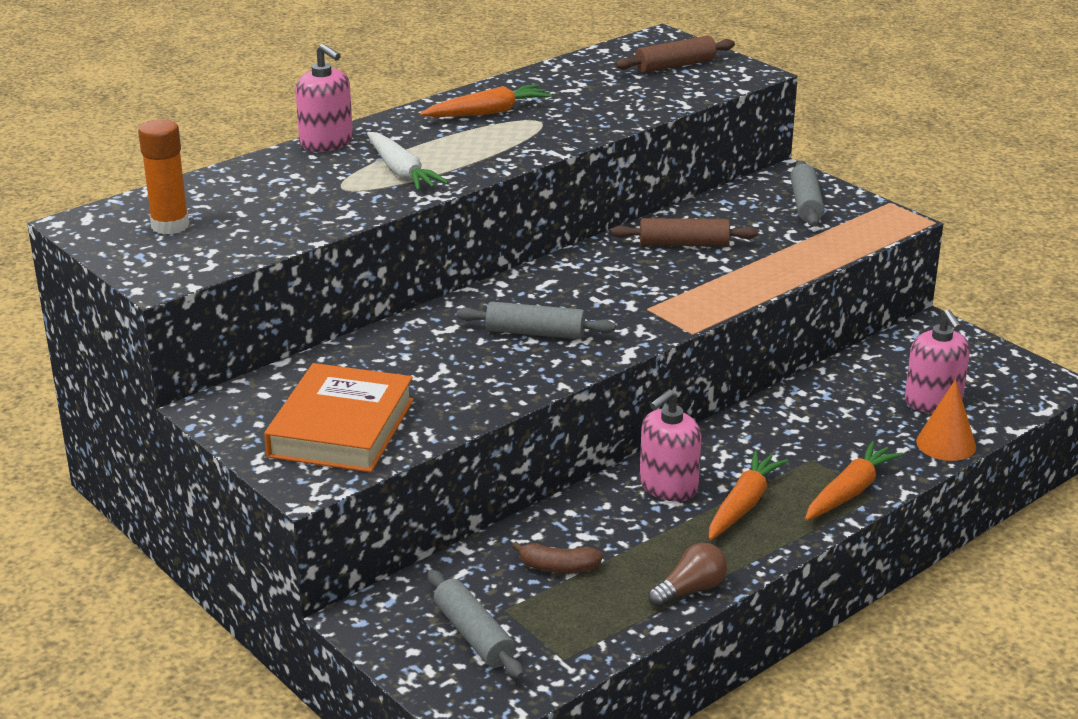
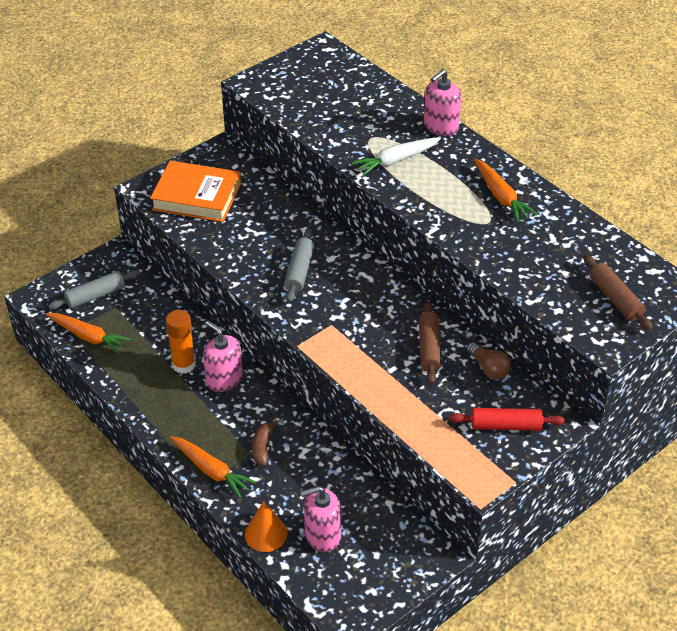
camera: 90 degrees right, 15 degrees up
orange glue stick [138,119,189,235] -> orange glue stick moved to [165,310,196,374]
brown banana [512,541,603,573] -> brown banana moved to [252,420,279,466]
brown light bulb [648,543,727,608] -> brown light bulb moved to [467,342,511,380]
orange carrot [709,451,788,540] -> orange carrot moved to [46,313,131,354]
grey rolling pin [790,161,824,227] -> red rolling pin [449,408,566,431]

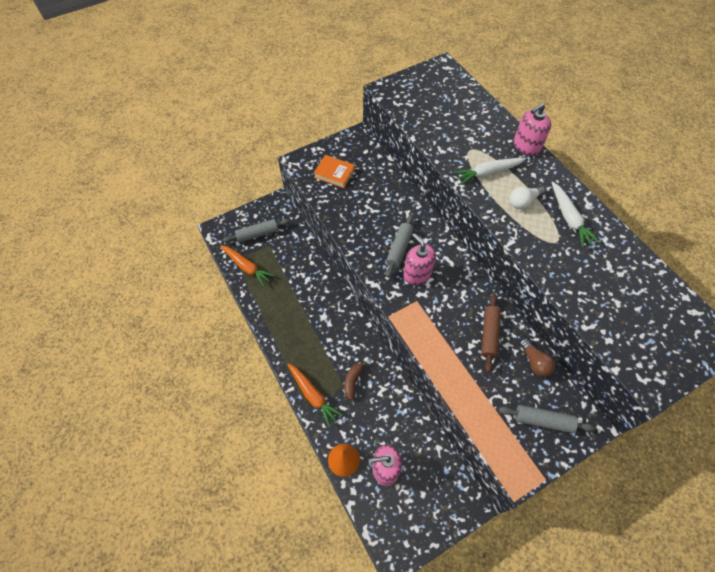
camera: 10 degrees right, 15 degrees up
orange book [150,160,241,222] -> orange book [314,155,355,188], size x0.61
orange glue stick [165,310,196,374] -> none
pink soap dispenser [203,321,243,392] -> pink soap dispenser moved to [403,233,436,285]
red rolling pin [449,408,566,431] -> grey rolling pin [499,405,595,433]
orange carrot [474,159,538,222] -> white carrot [551,181,600,248]
brown rolling pin [583,255,653,330] -> none
none -> white light bulb [510,186,545,209]

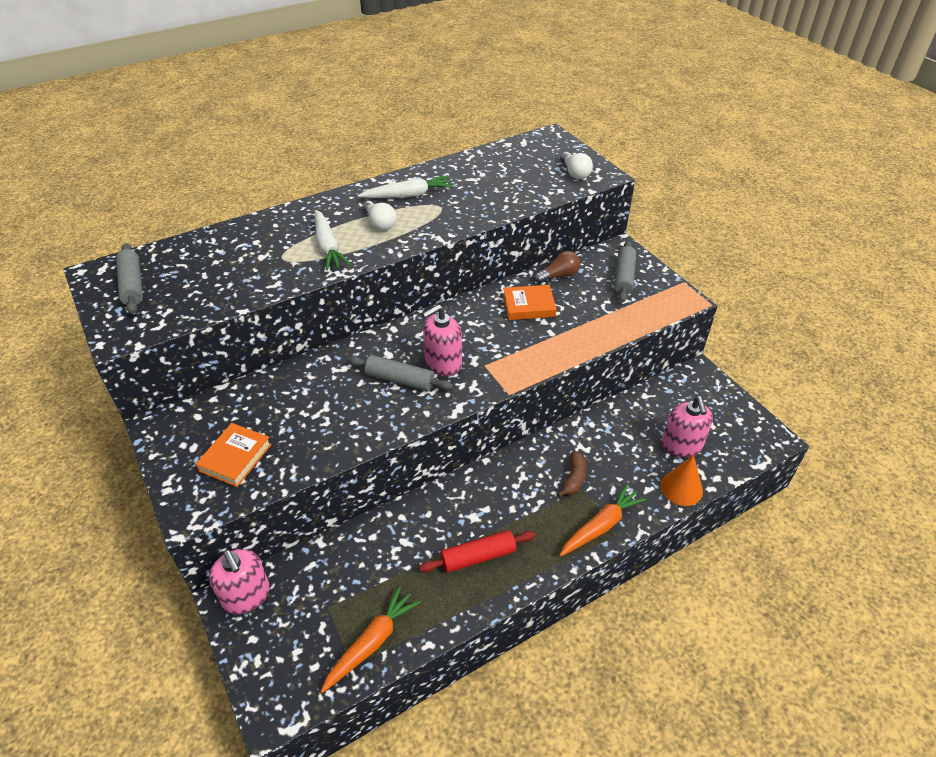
camera: 90 degrees left, 15 degrees down
grey rolling pin [223,219,290,243] -> grey rolling pin moved to [116,243,143,314]
brown banana [344,361,367,400] -> brown banana turned 90 degrees counterclockwise [557,451,586,497]
brown rolling pin [481,294,501,373] -> orange book [503,285,556,320]
pink soap dispenser [514,103,551,156] -> pink soap dispenser moved to [209,549,270,615]
none -> red rolling pin [419,530,536,573]
none -> white light bulb [560,152,593,179]

